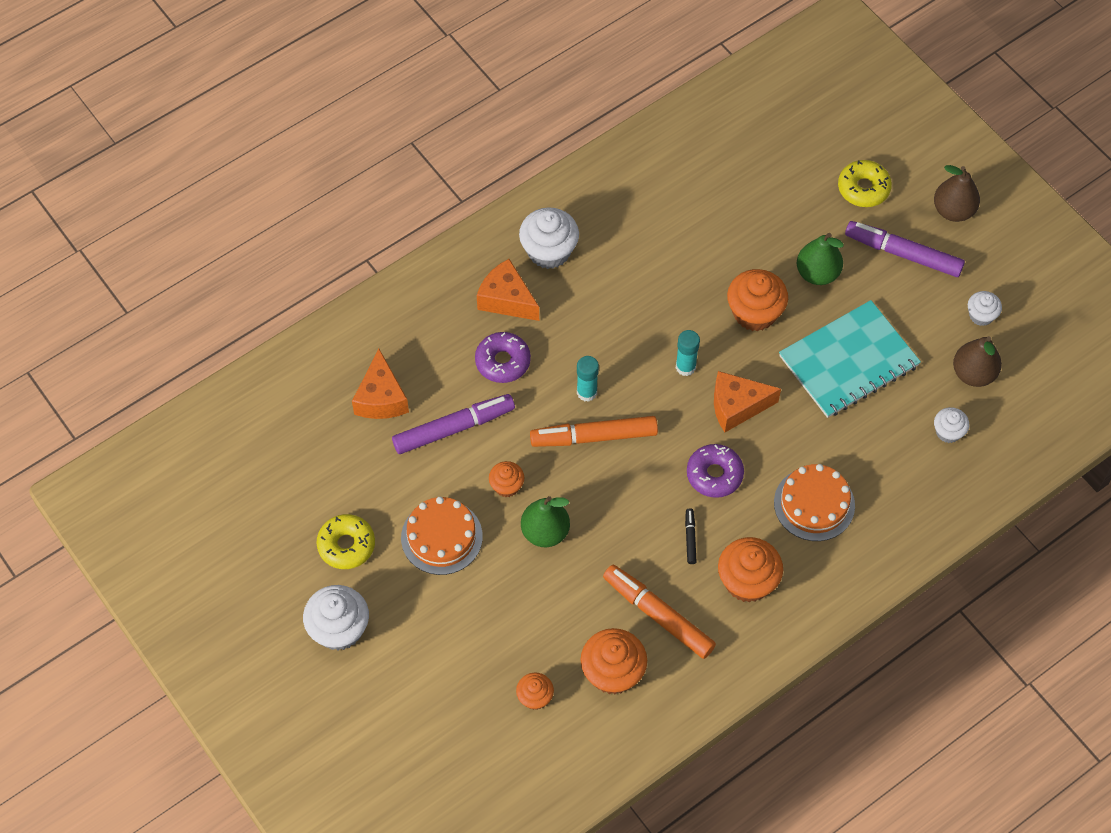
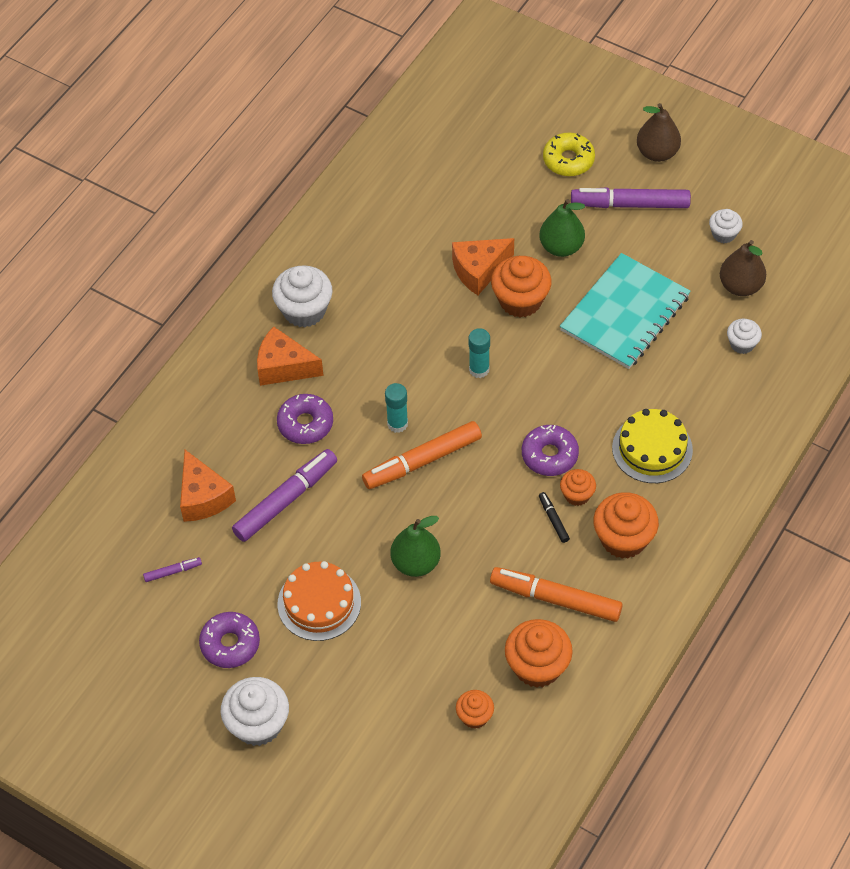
camera: 20 degrees left, 5 degrees down
yellow donut [316,514,375,569] -> purple donut [199,612,260,668]
orange cupcake [489,461,525,497] -> orange cupcake moved to [560,469,596,506]
orange cheese [714,371,781,432] -> orange cheese moved to [452,238,514,295]
orange cake [774,464,855,541] -> yellow cake [612,409,693,483]
none -> purple marker [143,557,202,582]

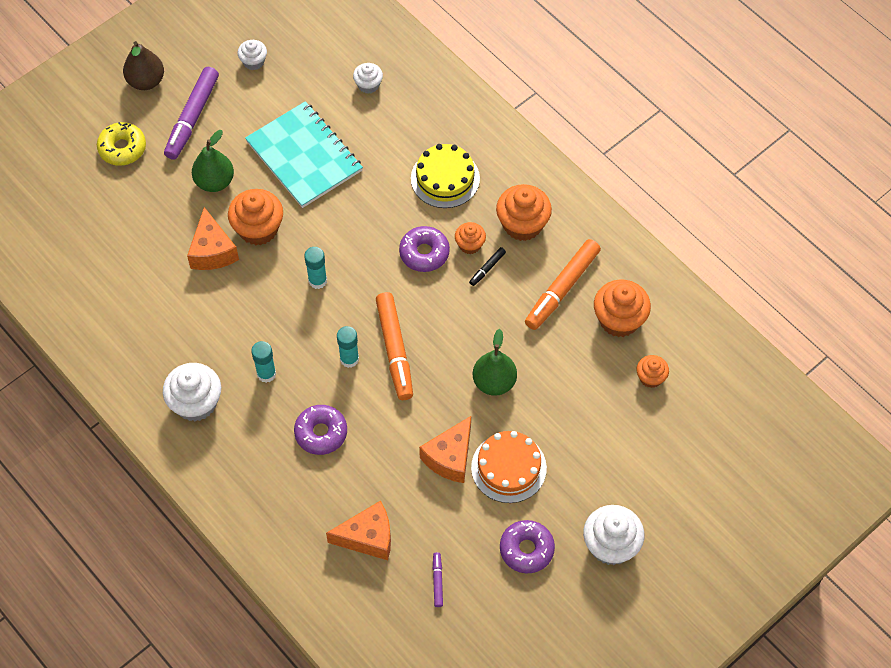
camera: 75 degrees left, 5 degrees up
purple marker [232,449,337,542] -> none
orange cheese [257,326,324,386] -> orange cheese moved to [419,416,471,483]
black marker [539,492,570,543] -> black marker turned 45 degrees counterclockwise [469,247,506,286]
brown pear [720,240,766,296] -> none
none -> turquoise glue stick [251,341,276,383]

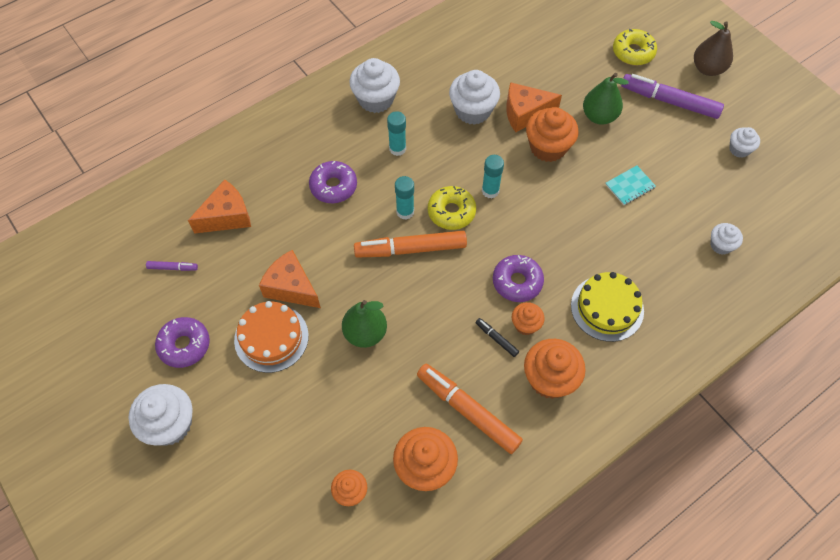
camera: 95 degrees right, 0 degrees up
turquoise notebook [245,101,363,208] -> turquoise notebook [605,165,656,205], size x0.42
orange cheese [326,501,391,560] -> orange cheese turned 120 degrees counterclockwise [188,179,251,234]
none -> yellow donut [428,186,476,230]
none -> white cupcake [449,70,500,125]

